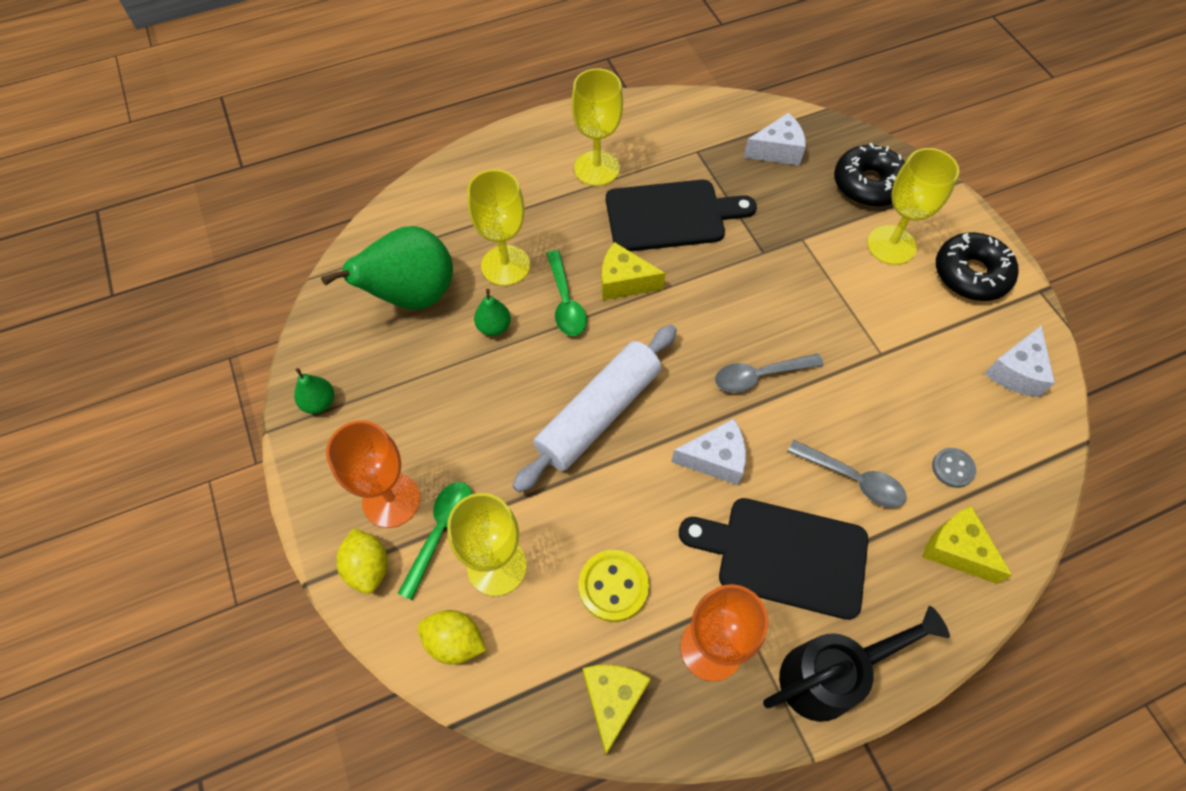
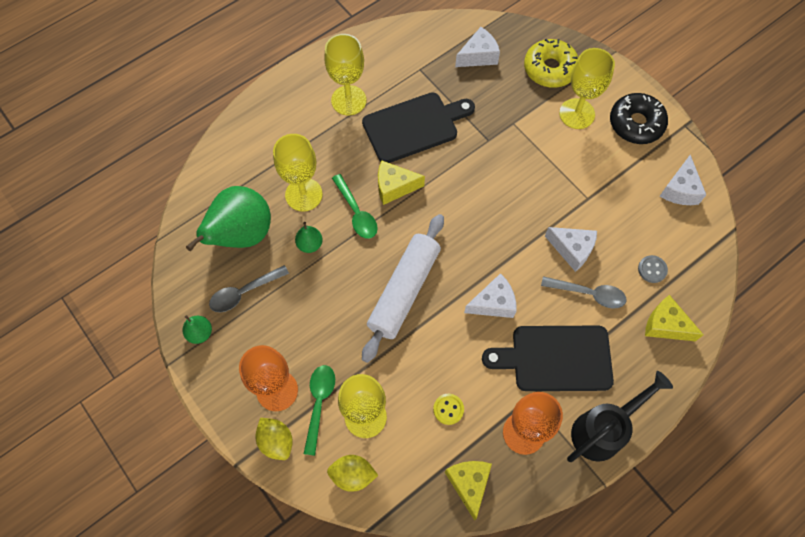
camera: 15 degrees left, 5 degrees up
yellow button [578,550,649,622] -> yellow button [433,394,464,425], size x0.63
grey spoon [715,354,823,393] -> grey spoon moved to [209,265,289,312]
black donut [834,143,905,207] -> yellow donut [524,39,578,88]
none -> white cheese [545,227,597,272]

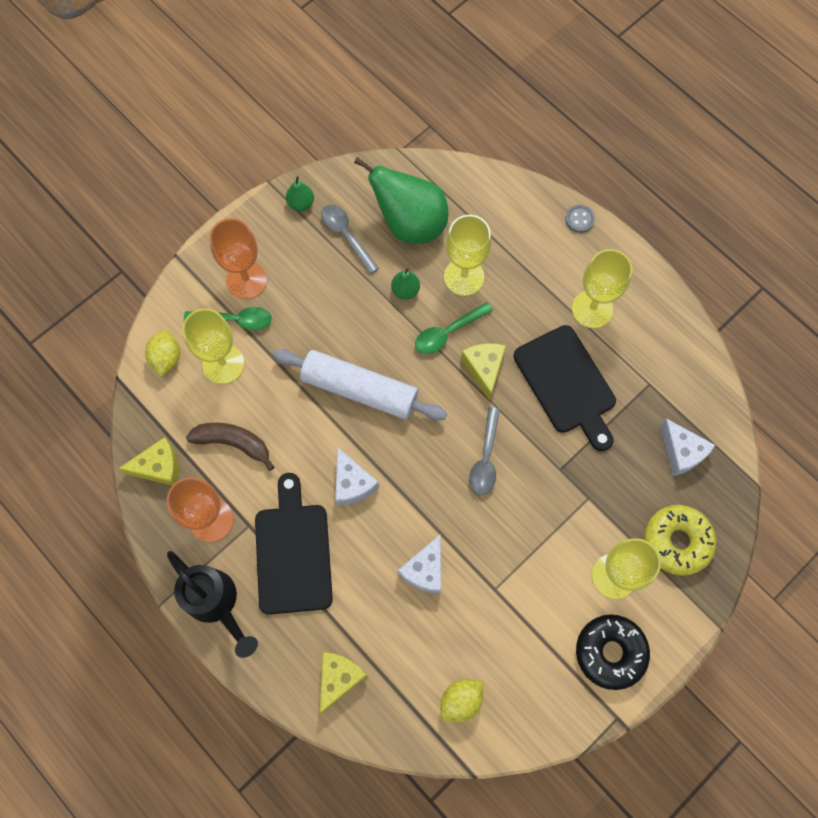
camera: 85 degrees right, 5 degrees up
yellow lemon [255,418,293,460] -> yellow lemon moved to [440,679,483,722]
yellow button [433,394,464,425] -> brown banana [186,423,275,471]
grey spoon [541,276,627,309] -> grey spoon moved to [469,407,500,495]
grey button [638,255,668,283] -> grey button moved to [565,205,595,233]
white cheese [660,155,706,205] -> none

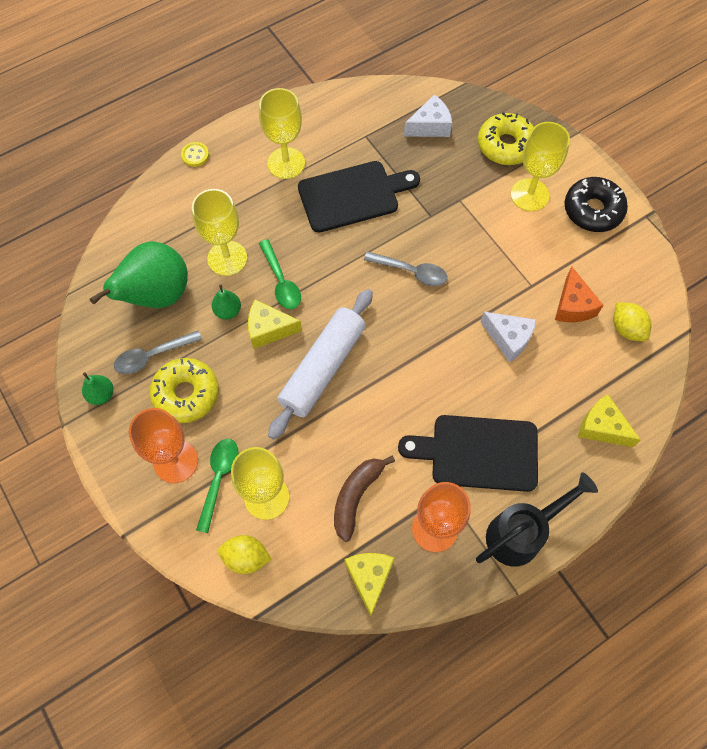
camera: 80 degrees left, 5 degrees down
white cheese [335,447,379,506] -> none
yellow cheese [461,343,506,401] -> yellow cheese moved to [248,299,302,349]
grey button [565,205,595,233] -> yellow button [181,142,209,167]
none -> yellow donut [149,358,219,423]
none -> orange cheese [555,267,604,322]

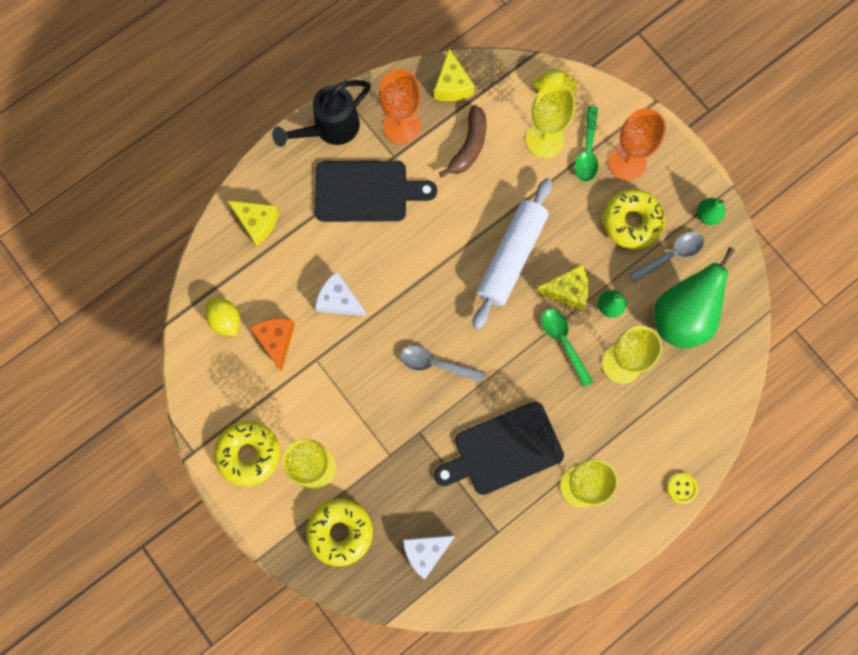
camera: 175 degrees right, 10 degrees up
black donut [564,177,628,232] -> yellow donut [214,421,280,486]

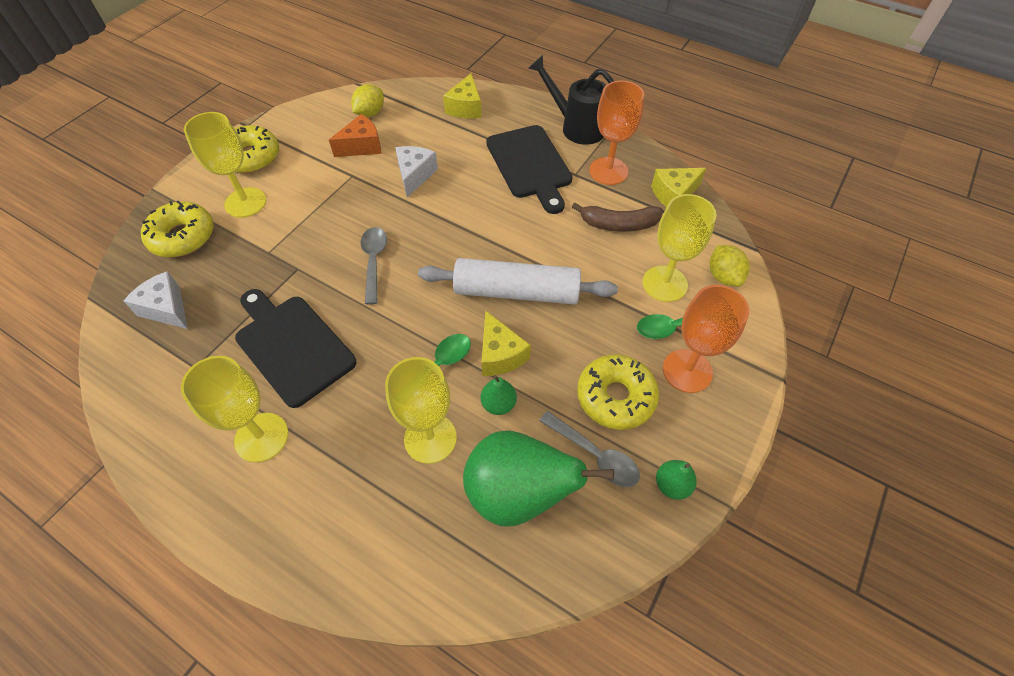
camera: 70 degrees right, 20 degrees down
yellow button [667,473,698,504] -> none

